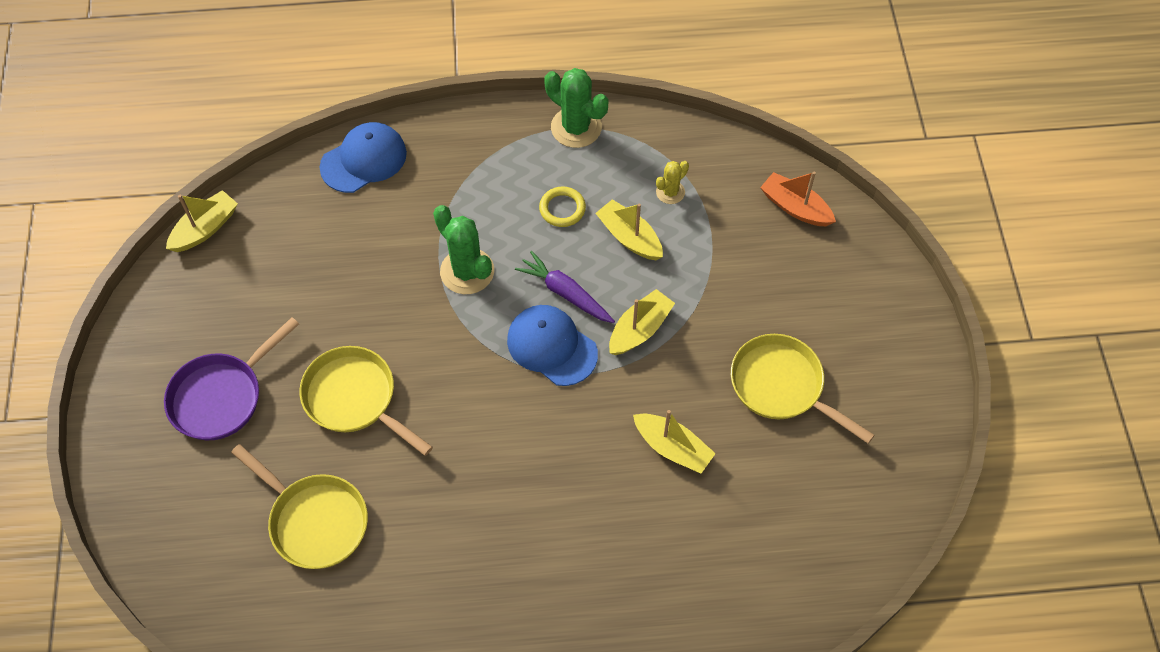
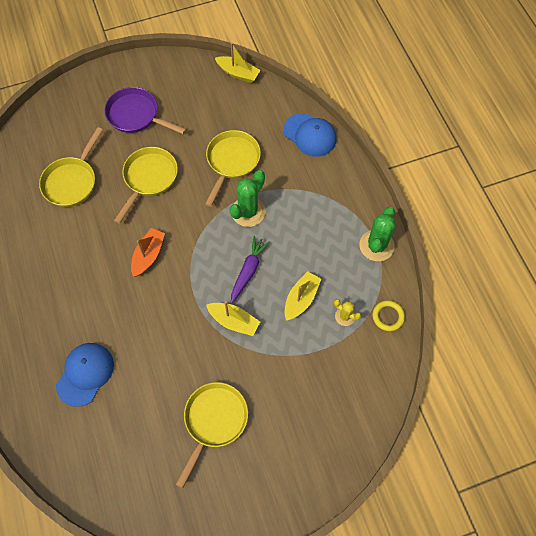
camera: 75 degrees right, 5 degrees up
blue cap [507,305,598,386] -> blue cap moved to [56,343,114,407]
yellow ring [539,187,586,227] -> yellow ring moved to [373,300,405,331]
yellow boat [633,410,716,473] -> none
orange boat [760,172,836,226] -> orange boat moved to [131,228,165,277]
none -> yellow pan [205,130,261,207]

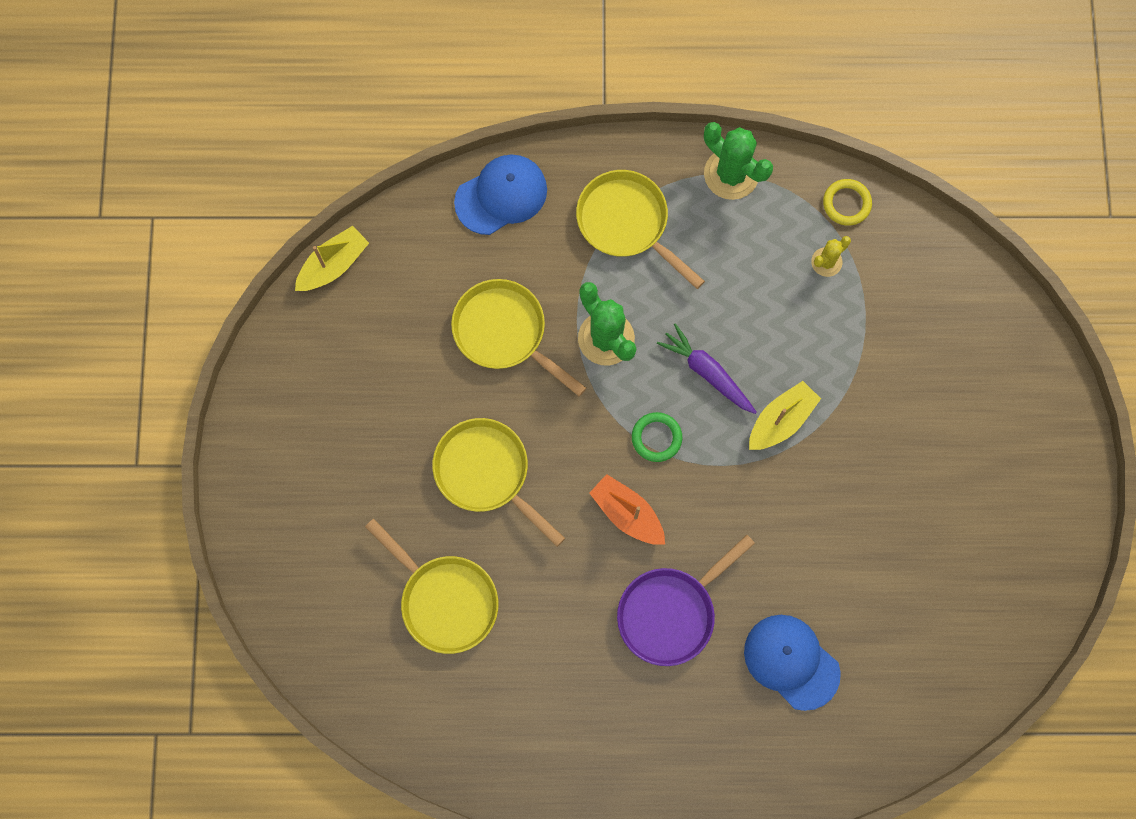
camera: 70 degrees left, 10 degrees up
purple pan [104,87,186,134] -> purple pan moved to [617,535,755,666]
yellow pan [176,382,248,488] -> yellow pan moved to [576,170,705,289]
yellow boat [285,271,321,320] -> none
none -> green ring [632,412,682,462]

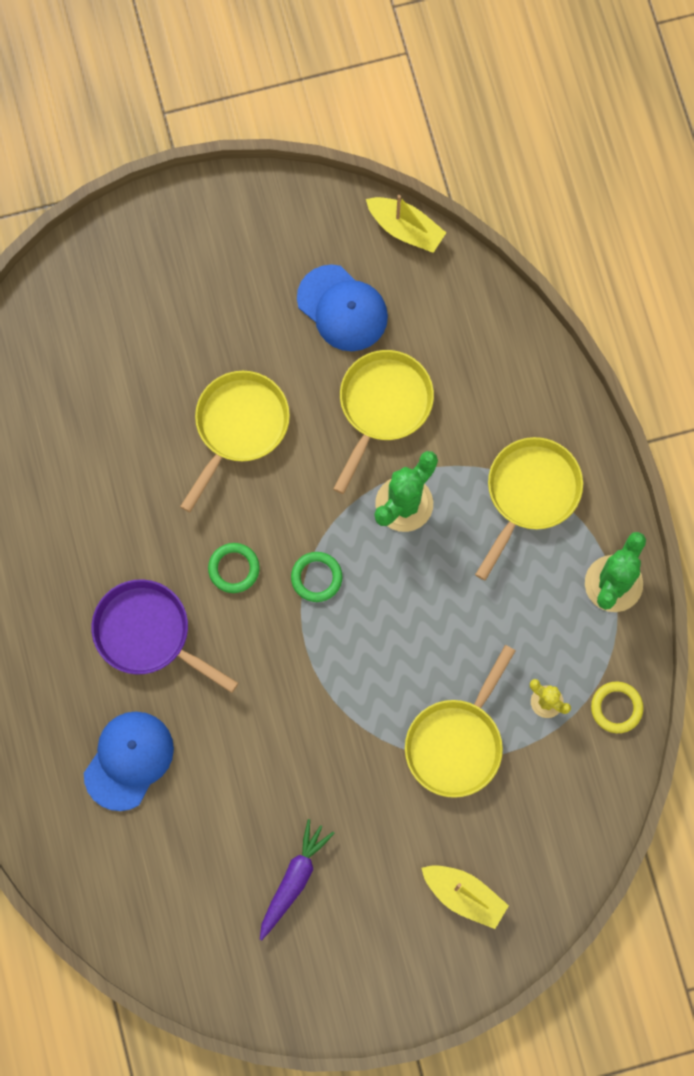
camera: 75 degrees right, 0 degrees up
yellow pan [365,519,498,654] -> yellow pan moved to [405,645,516,798]
blue cap [454,155,547,235] -> blue cap moved to [297,264,388,351]
orange boat [589,474,665,545] -> green ring [208,543,260,593]
purple carrot [657,323,757,414] -> purple carrot moved to [260,819,335,940]
yellow boat [749,381,821,450] -> yellow boat moved to [421,865,509,929]

